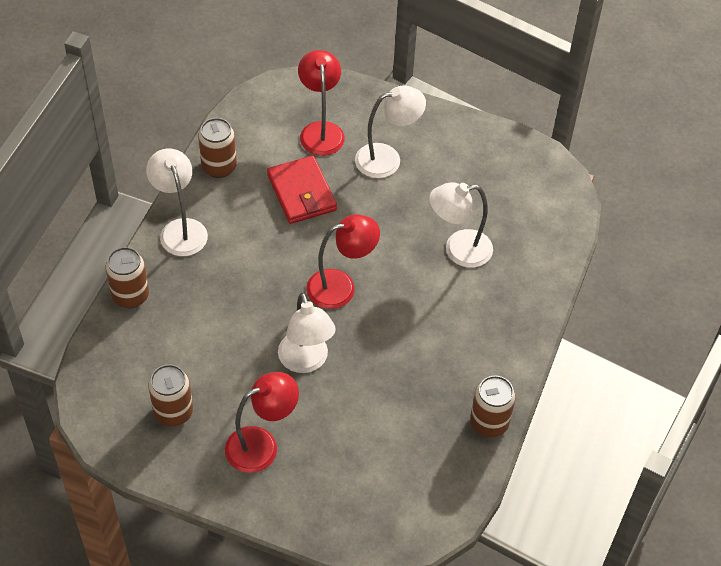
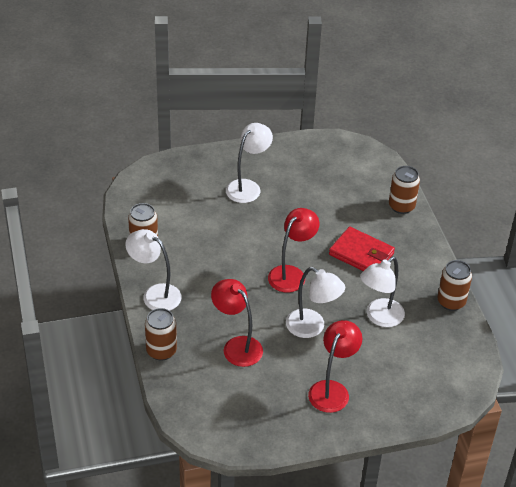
camera: 35 degrees left, 10 degrees down
brown can [148,364,193,426] -> brown can moved to [389,166,420,214]
red wallet [267,156,337,224] -> red wallet moved to [329,227,395,271]
red lamp [298,50,345,156] -> red lamp moved to [211,279,263,367]
white lamp [429,182,493,268] -> white lamp moved to [360,257,405,327]

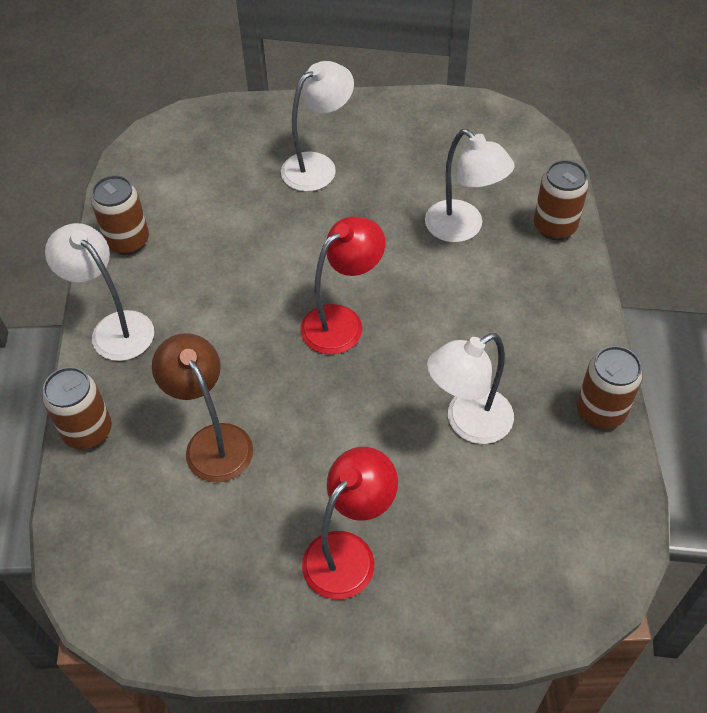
camera: 15 degrees right, 10 degrees up
red lamp [211,279,263,367] -> brown lamp [152,333,253,482]
white lamp [286,267,345,338] -> white lamp moved to [425,129,515,242]
red wallet [329,227,395,271] -> none

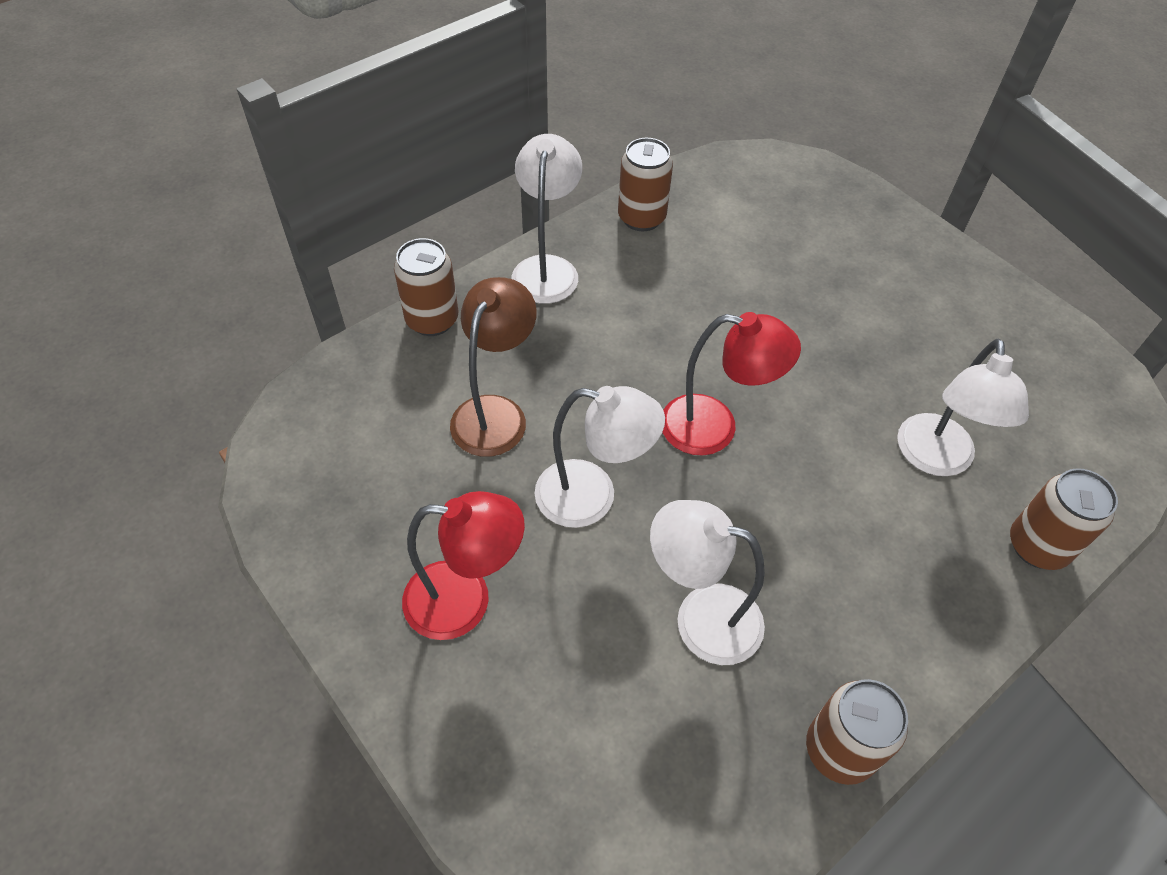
camera: 50 degrees right, 0 degrees up
white lamp [281,61,354,192] -> white lamp moved to [535,386,665,528]

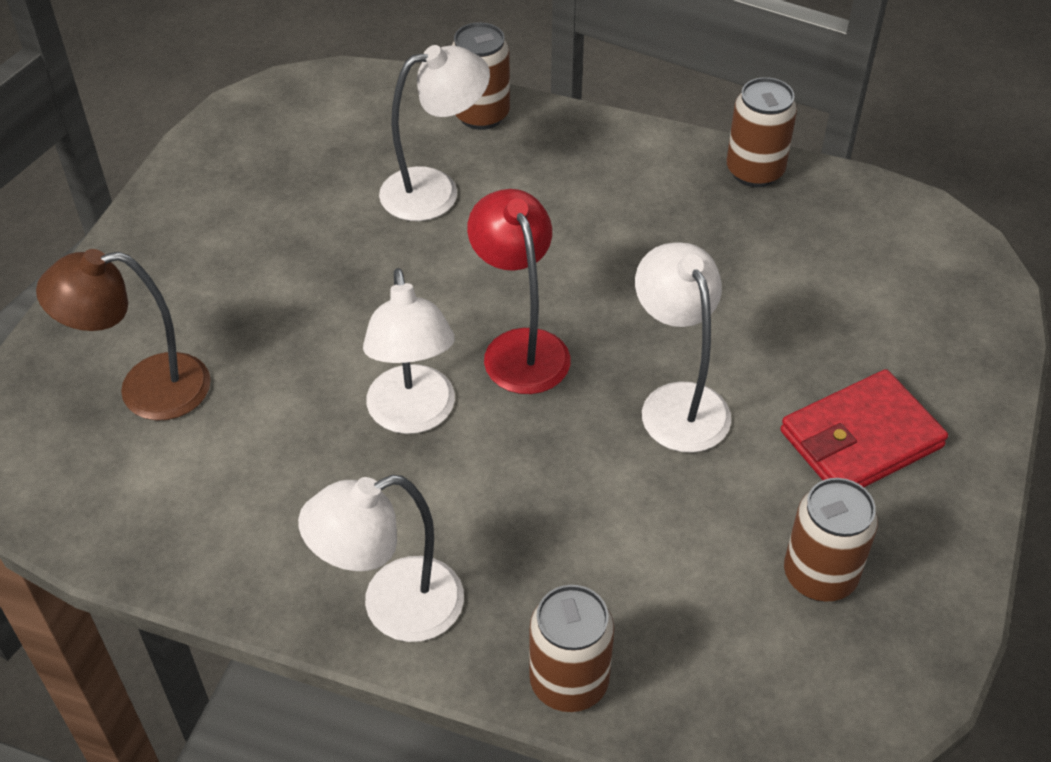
camera: 120 degrees left, 5 degrees down
red lamp [402,491,525,640] -> red wallet [780,369,948,487]
brown lamp [450,277,537,457] -> brown lamp moved to [36,249,211,420]
brown can [618,138,673,231] -> brown can moved to [784,478,878,602]
white lamp [650,500,765,665] -> white lamp moved to [363,268,455,434]

